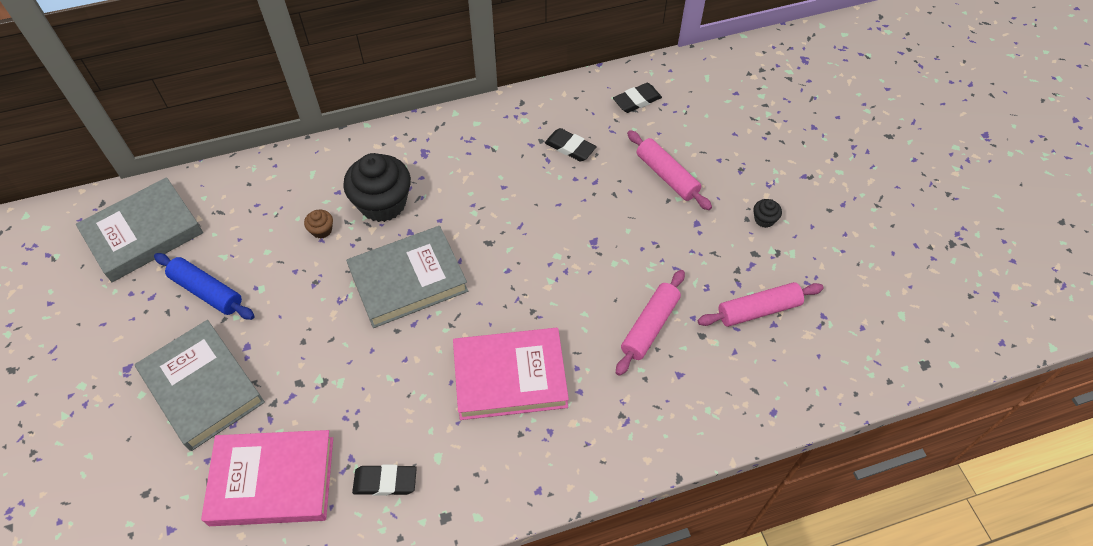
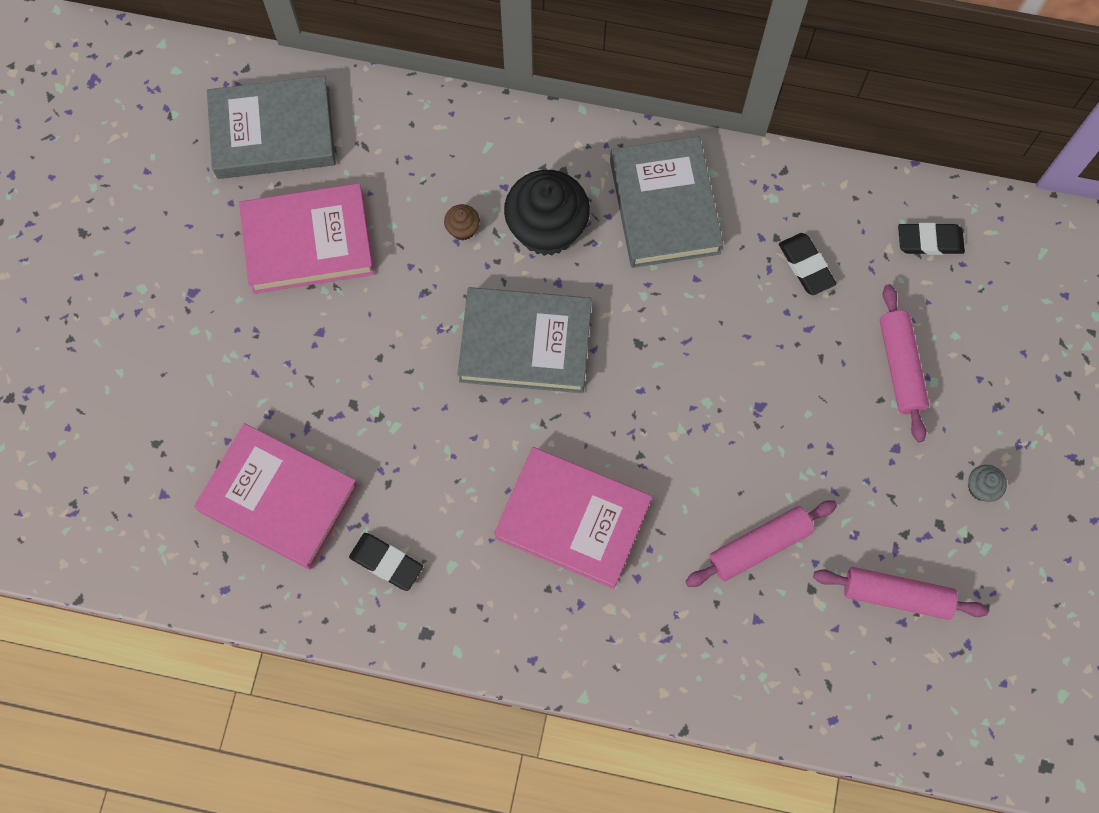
camera: 30 degrees right, 15 degrees up
grey book [135,320,265,451] -> grey book moved to [610,136,723,268]
blue rolling pin [154,253,255,320] -> pink book [239,183,375,294]
black cupcake [753,199,782,228] -> grey cupcake [968,465,1007,502]

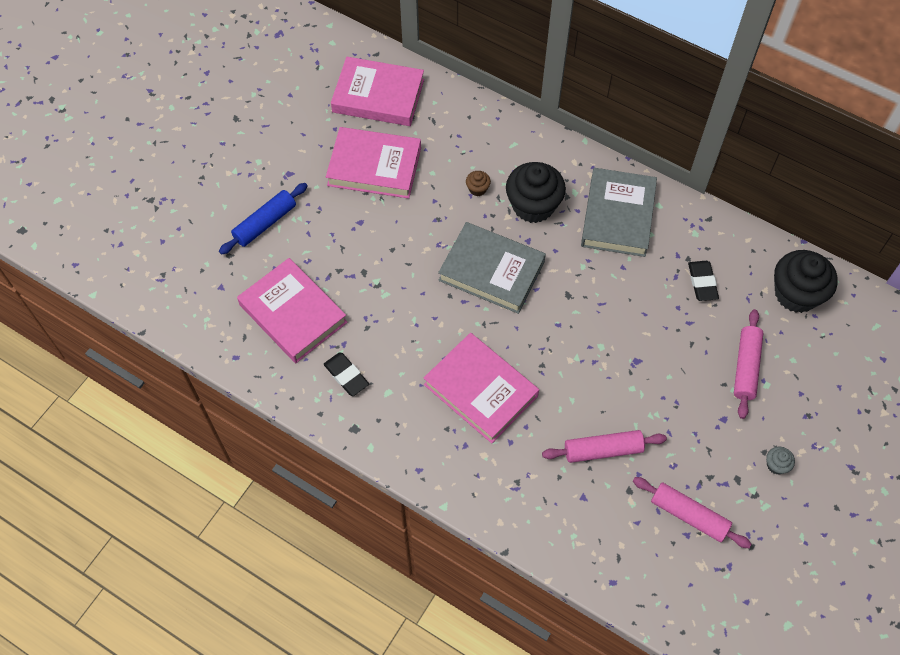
camera: 20 degrees right, 10 degrees down
grey book [207,76,336,179] -> pink book [331,57,424,126]
black eraser [898,223,965,255] -> black cupcake [774,250,838,313]
none -> blue rolling pin [219,183,308,255]

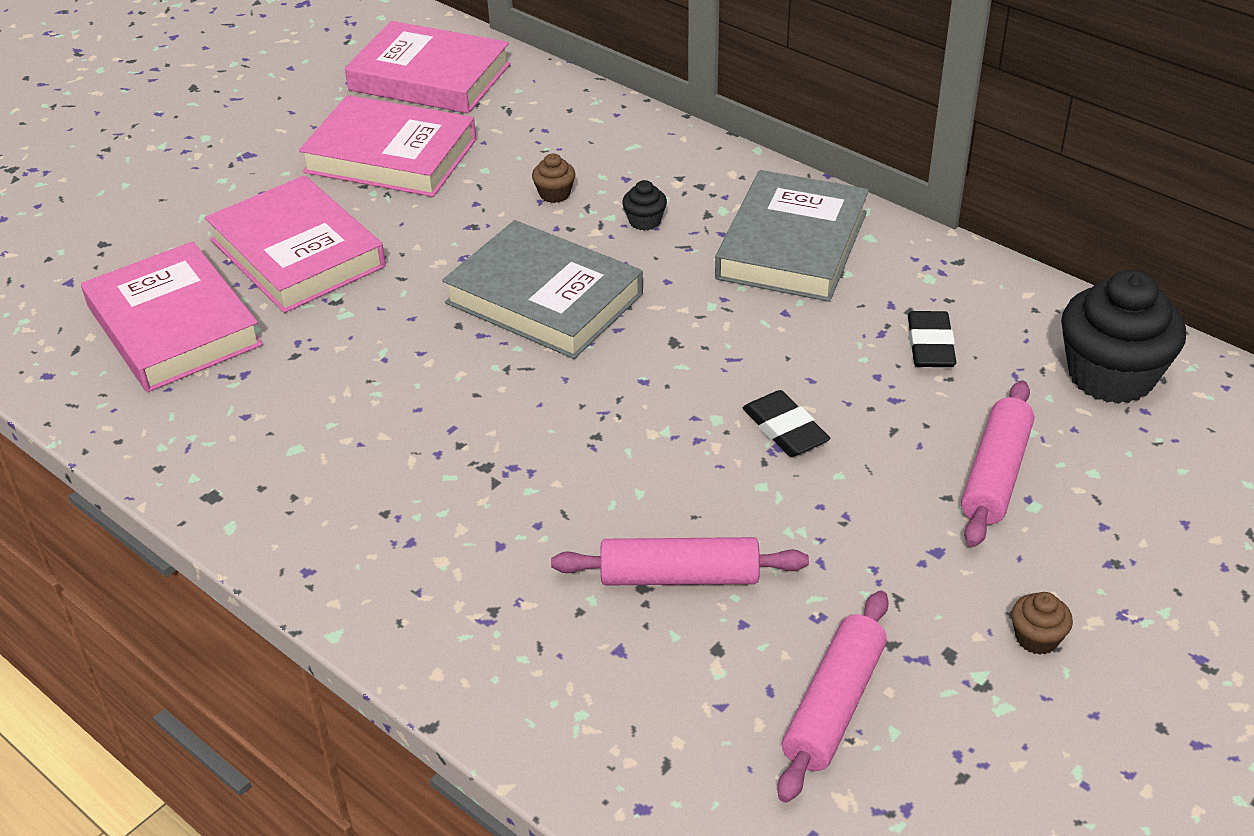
camera: 10 degrees right, 20 degrees down
blue rolling pin [219,183,308,255] -> none
black eraser [324,352,369,396] -> black eraser moved to [743,390,830,457]
pink book [424,333,539,443] -> pink book moved to [205,175,386,313]
black cupcake [506,162,566,223] -> black cupcake [622,180,667,231], size x0.43
pink rolling pin [633,477,752,548] -> pink rolling pin turned 75 degrees clockwise [777,590,889,803]
grey cupcake [766,447,795,474] -> brown cupcake [1011,592,1073,655]

